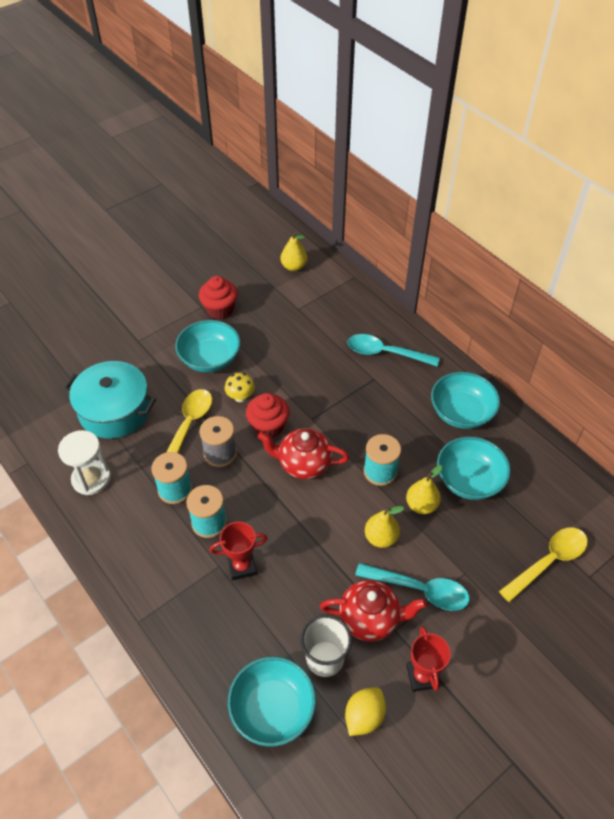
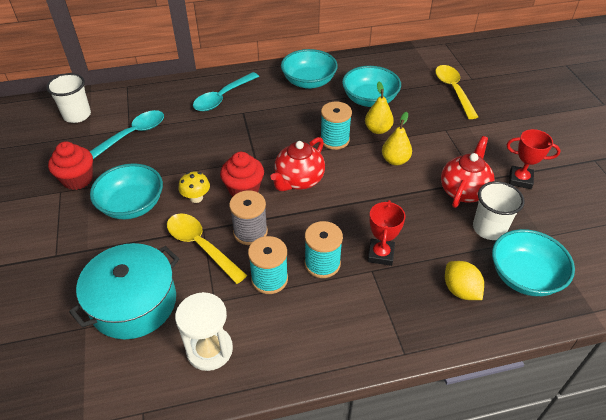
camera: 65 degrees left, 5 degrees down
yellow pear [281,232,307,271] -> white cup [46,73,91,123]
yellow lemon [345,687,386,736] -> yellow lemon moved to [445,261,484,300]
turquoise spoon [355,563,470,611] -> turquoise spoon moved to [90,110,164,159]

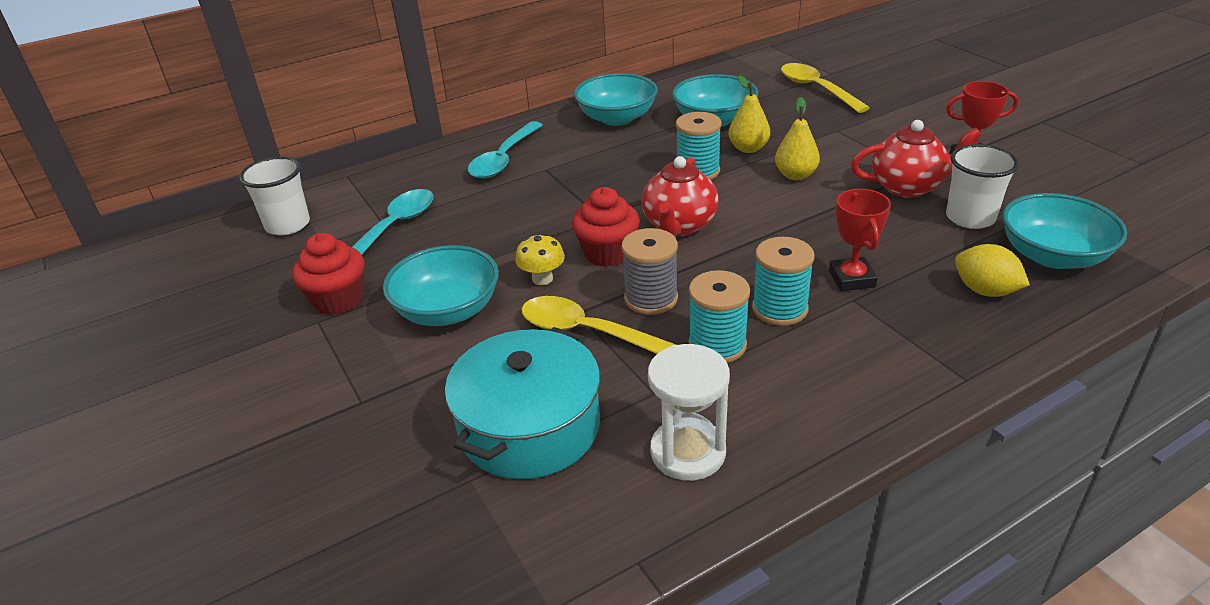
camera: 15 degrees left, 10 degrees down
red teapot [441,136,495,208] -> red teapot turned 75 degrees clockwise [851,120,981,198]

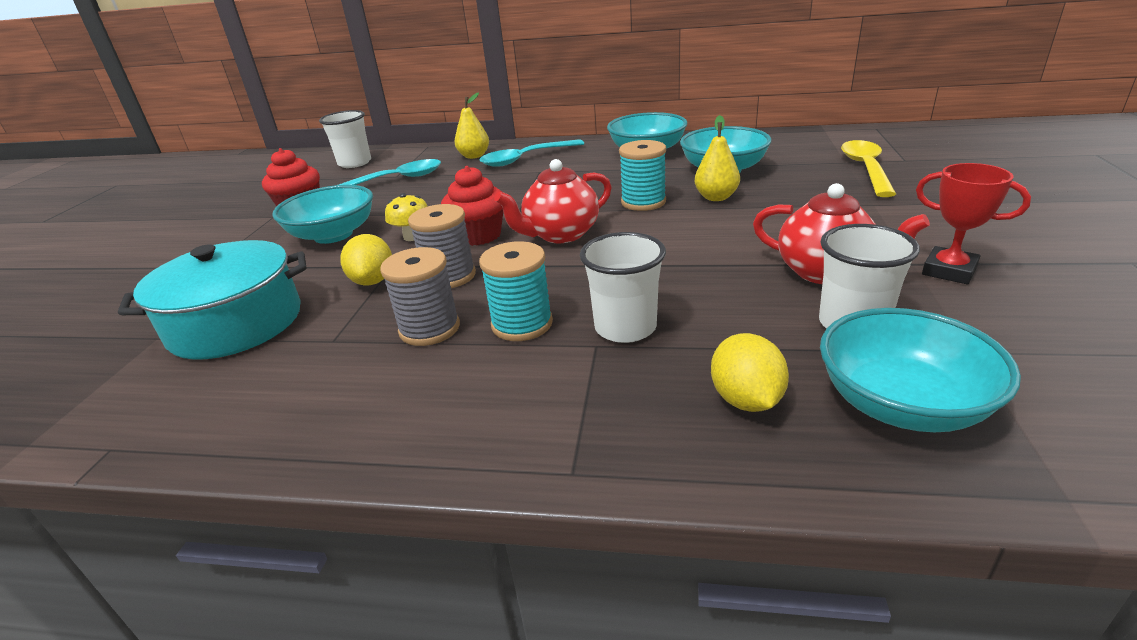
camera: 40 degrees right, 5 degrees down
yellow spoon [521,296,676,354] -> yellow lemon [340,234,392,286]
white hourglass [648,344,730,481] -> none
turquoise spool [688,270,750,363] -> grey spool [380,247,460,346]
yellow pear [775,97,820,180] -> yellow pear moved to [455,92,489,159]
red trophy [829,189,891,291] -> white cup [580,232,666,343]

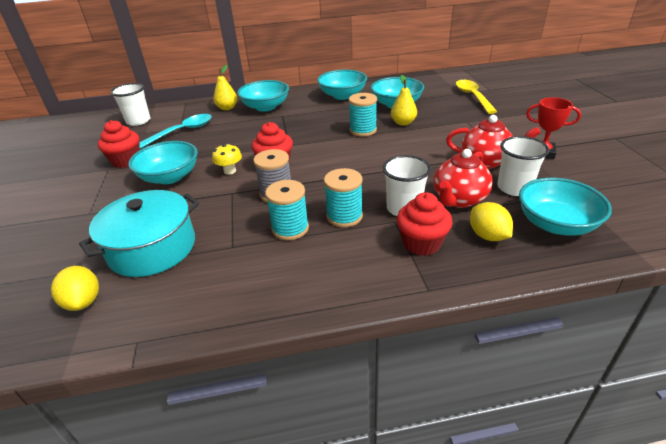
camera: 20 degrees left, 5 degrees up
yellow lemon [340,234,392,286] -> yellow lemon moved to [51,266,99,311]
grey spool [380,247,460,346] -> turquoise spool [265,180,309,240]
turquoise spoon [480,139,584,167] -> turquoise bowl [237,80,289,112]
red teapot [494,159,612,243] -> red teapot moved to [433,149,493,208]
none -> red cupcake [397,192,453,256]

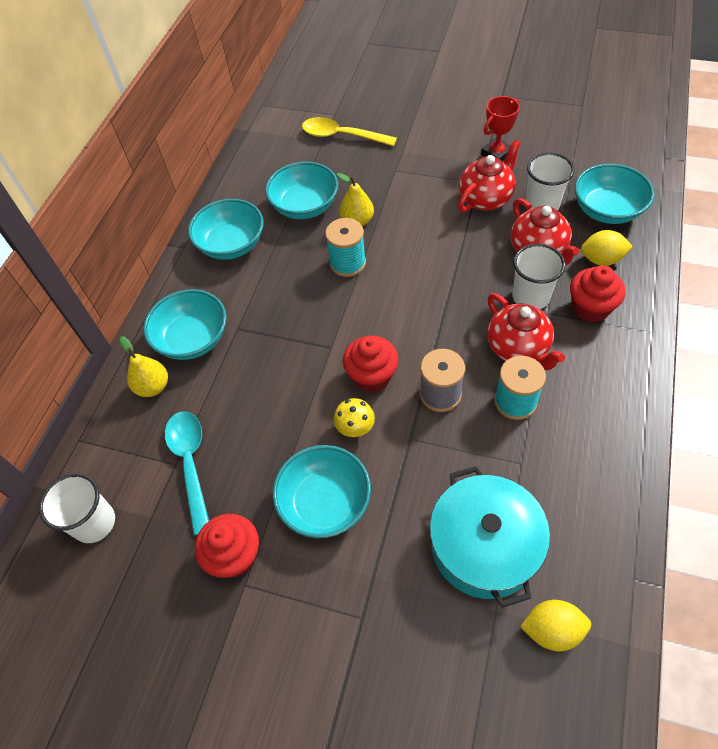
camera: 60 degrees left, 20 degrees up
turquoise spool [324,168,363,227] -> red teapot [487,293,565,370]

